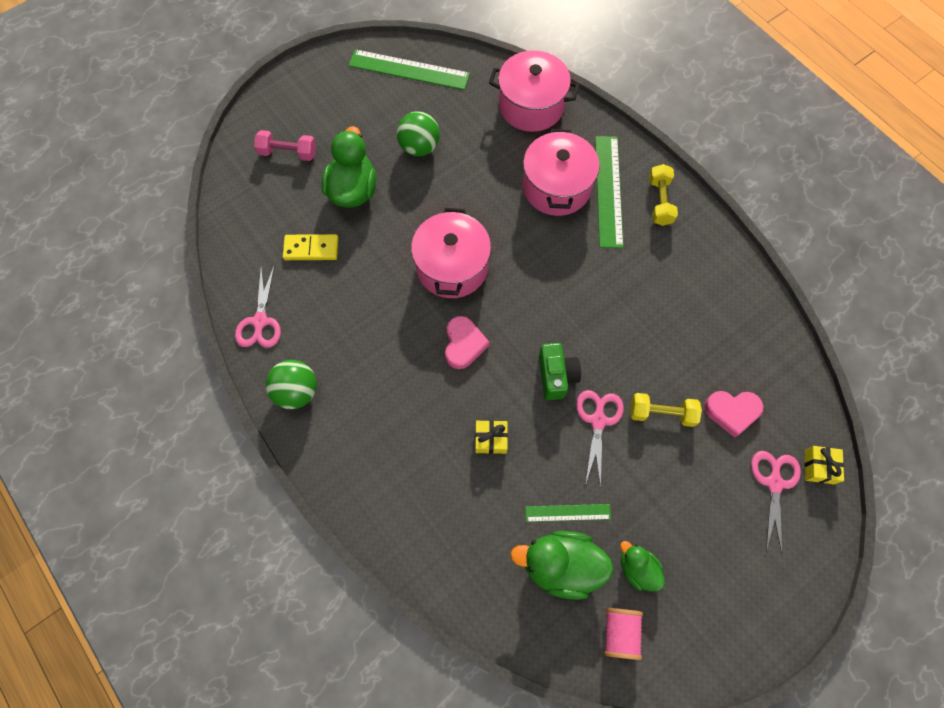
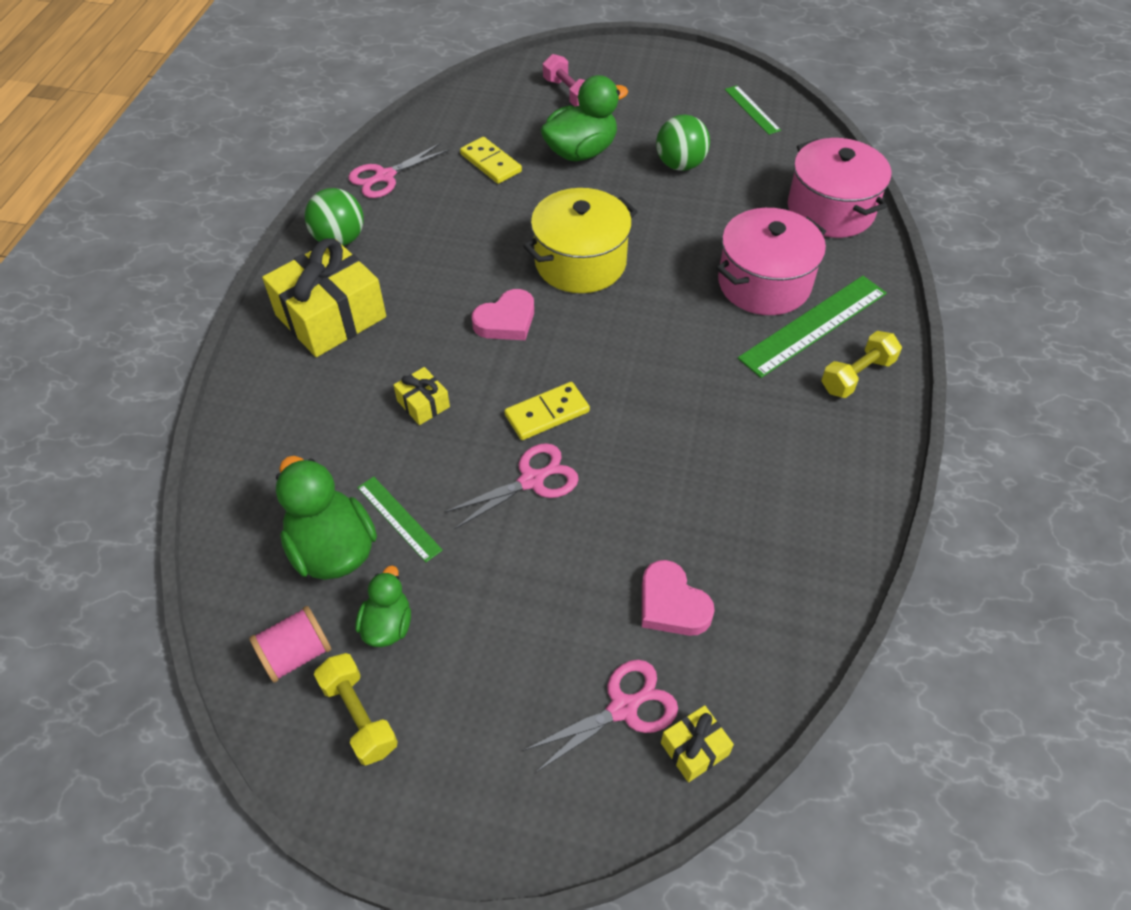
camera: 50 degrees right, 15 degrees down
green ruler [349,49,470,90] -> green ruler [725,85,781,135], size x0.55
pink pot [411,208,491,298] -> yellow pot [523,188,638,293]
green camera [539,343,581,400] -> yellow domino [504,382,590,440]
yellow dumbbell [630,393,702,427] -> yellow dumbbell moved to [314,653,398,766]
none -> yellow gift [262,238,386,357]

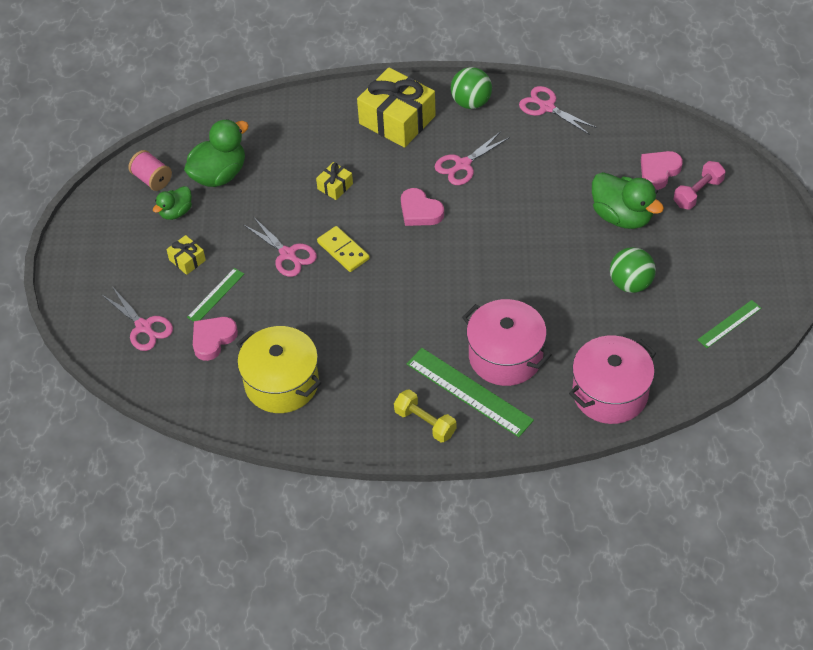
camera: 80 degrees right, 0 degrees up
yellow dumbbell [314,653,398,766] -> none
green duck [356,565,411,647] -> green duck turned 135 degrees clockwise [153,186,192,220]
green ruler [357,476,443,562] -> green ruler moved to [187,268,244,322]
yellow domino [460,137,522,184] -> none
yellow pot [523,188,638,293] -> yellow pot moved to [236,326,321,413]
yellow gift [661,705,734,782] -> yellow gift moved to [166,235,206,275]
none -> pink scissors [435,131,510,185]
none -> pink heart [641,151,683,190]

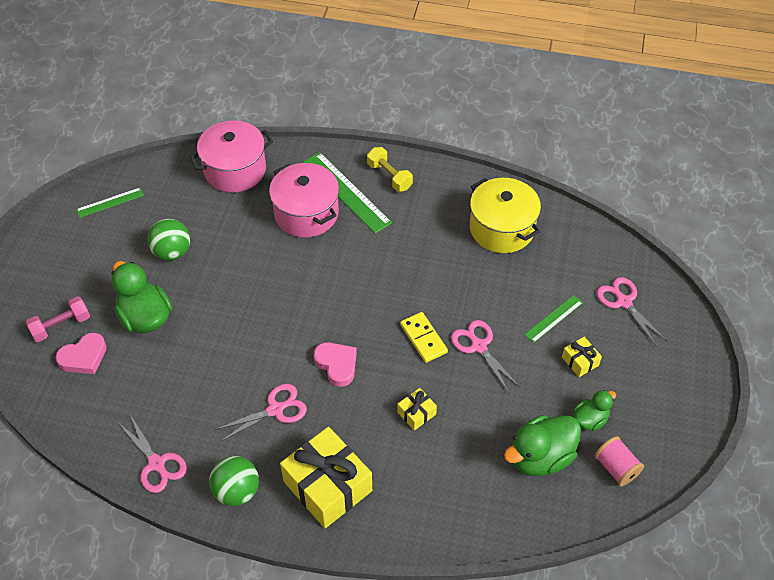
camera: 170 degrees left, 0 degrees up
pink heart [193,317,238,361] -> none

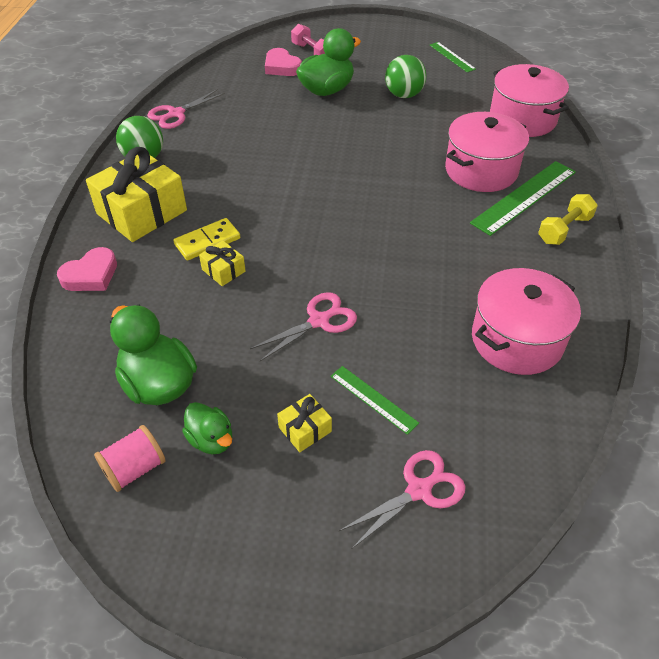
camera: 85 degrees right, 5 degrees down
pink scissors [214,384,307,442] -> none
pink heart [314,342,357,387] -> pink heart moved to [57,247,117,291]
yellow domino [400,312,448,363] -> yellow domino moved to [173,218,240,261]
yellow pot [470,178,541,253] -> pink pot [472,268,581,375]

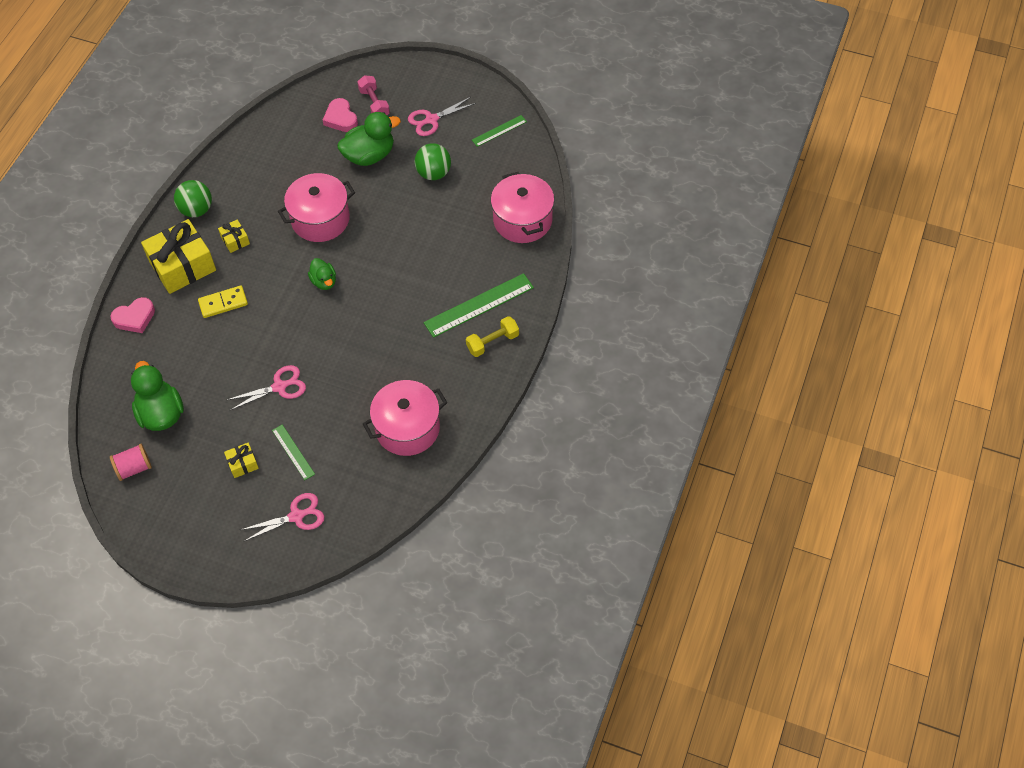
camera: 15 degrees right, 10 degrees up
pink scissors [147,90,225,129] -> pink scissors moved to [408,97,476,136]
green duck [182,402,232,454] -> green duck moved to [308,258,336,290]
yellow gift [199,241,246,286] -> yellow gift moved to [218,220,250,253]
green ruler [430,42,476,72] -> green ruler turned 75 degrees clockwise [472,115,527,147]
pink pot [445,112,529,192] -> pink pot moved to [278,173,355,242]

